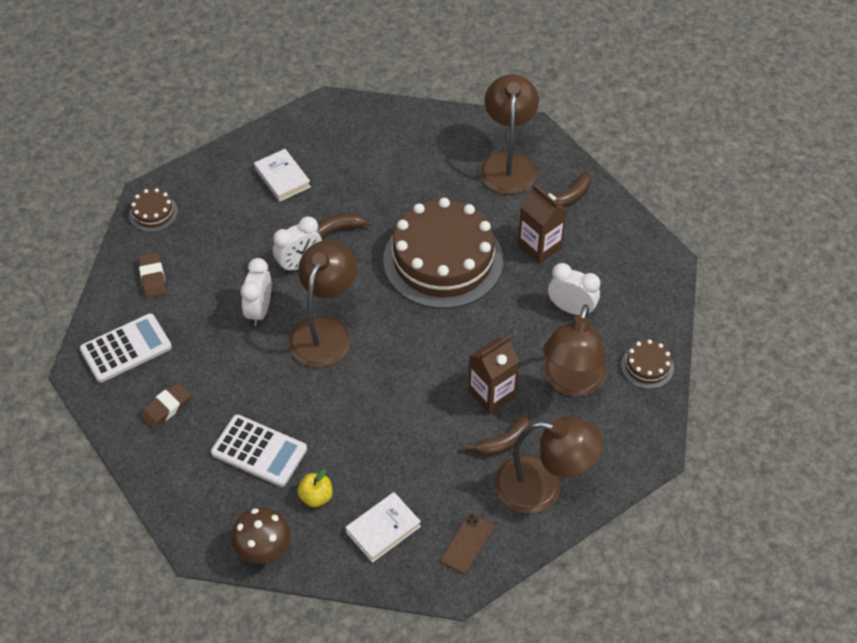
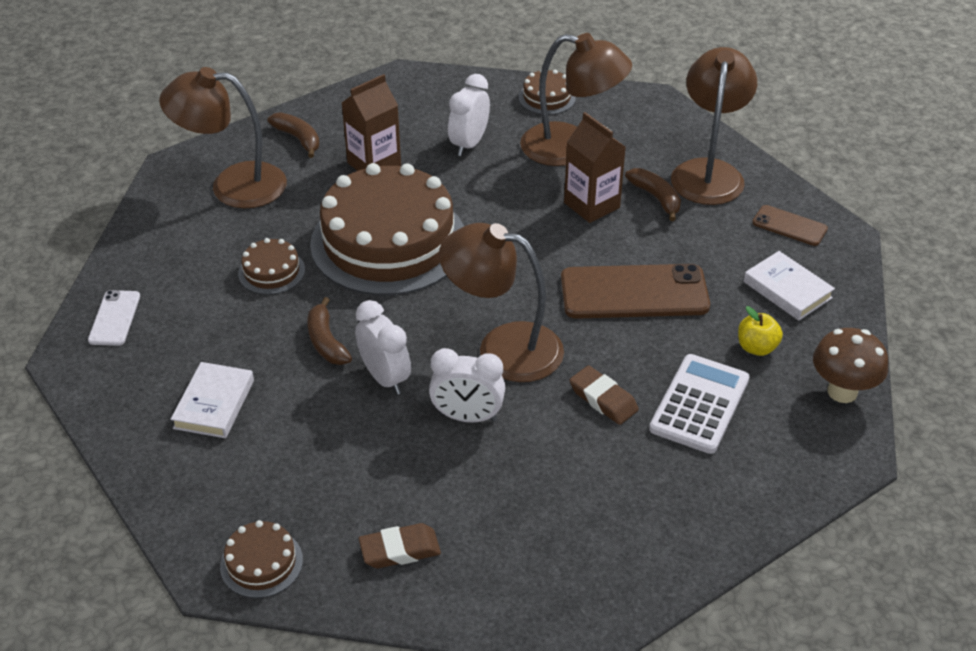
camera: 90 degrees left, 10 degrees down
white calculator [80,313,172,383] -> none
brown eraser [140,382,191,429] -> brown eraser moved to [569,365,639,425]
white book [254,149,311,202] -> white book turned 45 degrees counterclockwise [170,362,254,438]
none -> white phone [88,290,140,346]
none -> brown cake [238,238,305,295]
none -> brown phone [561,264,710,319]

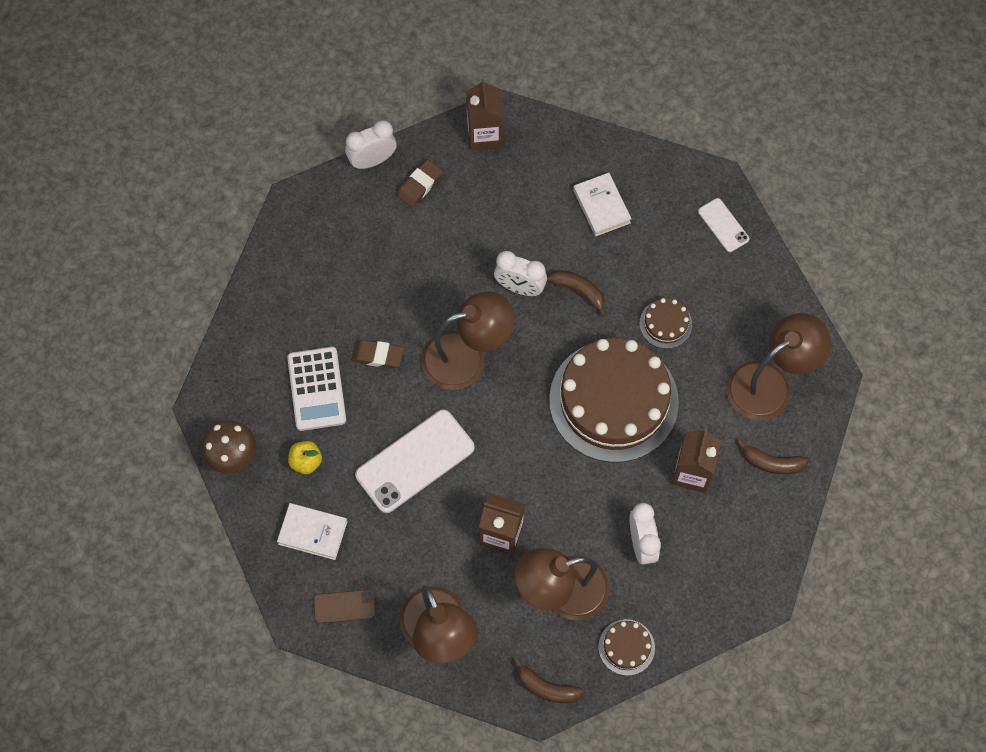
camera: 145 degrees right, 25 degrees up
brown cake [220,520,303,598] -> brown carton [466,79,503,150]
white clock [429,348,505,423] -> white clock moved to [345,120,397,169]
brown phone [561,264,710,319] -> white phone [355,410,475,513]
brown banana [625,168,681,221] -> brown banana moved to [513,658,584,703]

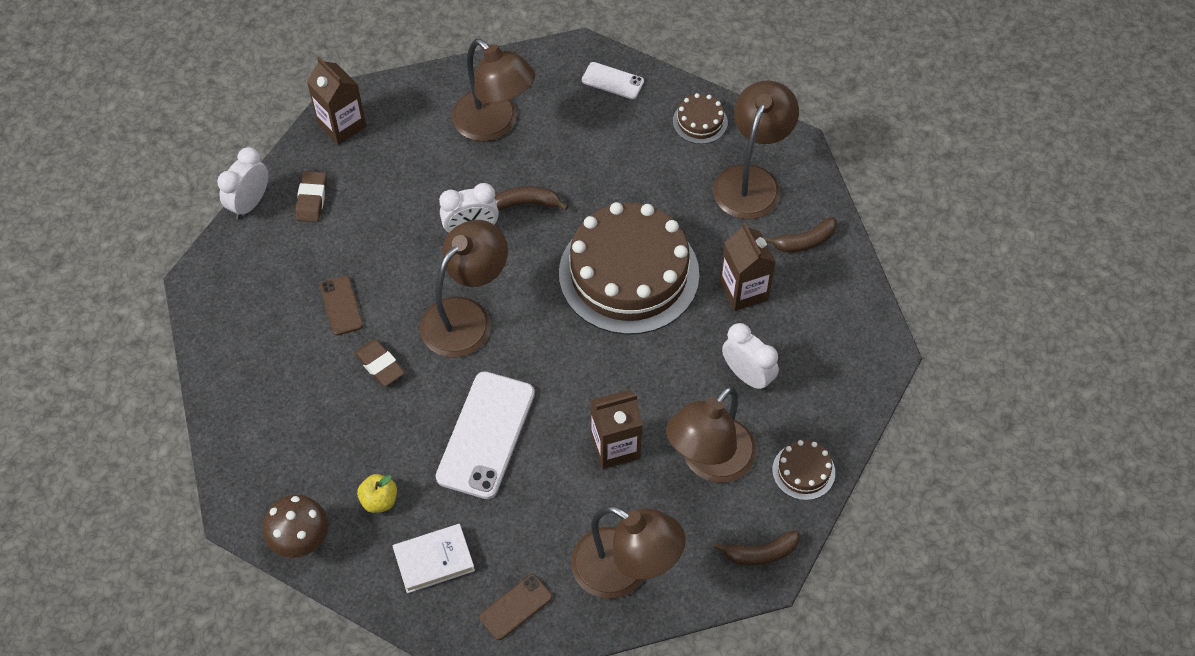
camera: 35 degrees left, 10 degrees down
white calculator [287,347,346,431] -> none
brown eraser [351,339,404,368] -> brown eraser turned 75 degrees clockwise [354,339,405,386]
white book [573,173,632,237] -> brown lamp [452,39,536,142]
brown cake [639,298,692,349] -> brown cake moved to [673,93,728,144]
none -> brown phone [320,276,363,335]

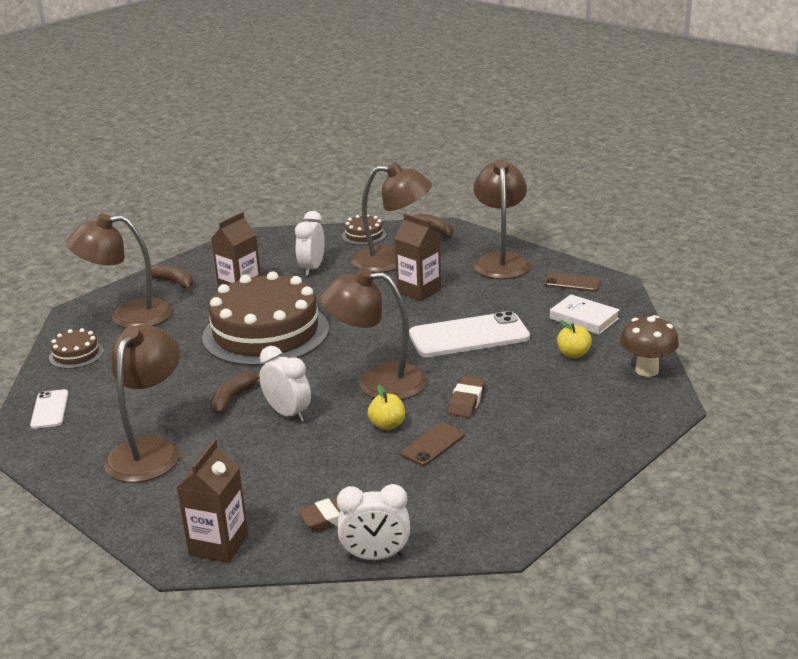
camera: 120 degrees left, 30 degrees down
brown banana [495,186,568,210] -> brown banana turned 60 degrees clockwise [210,372,260,415]
none -> yellow apple [368,385,405,430]

